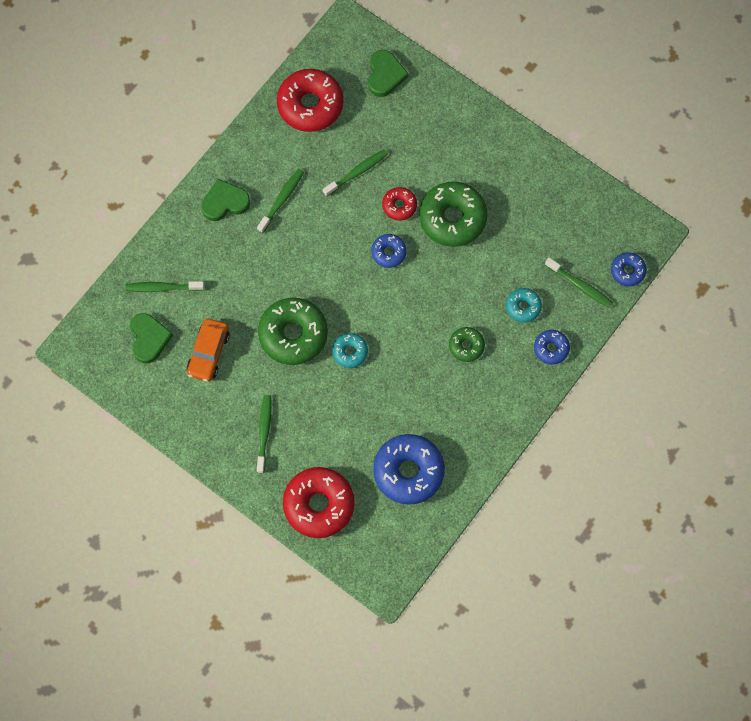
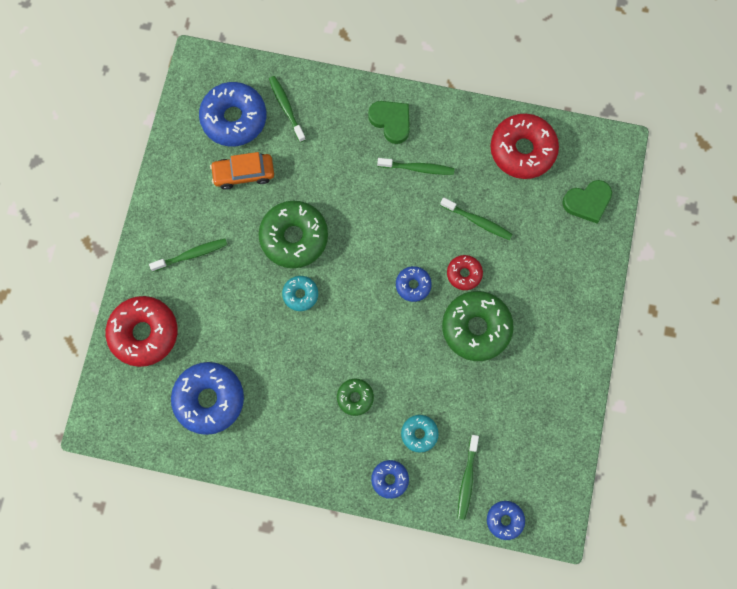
camera: 65 degrees right, 5 degrees up
green heart [130,313,173,363] -> blue donut [199,82,266,147]

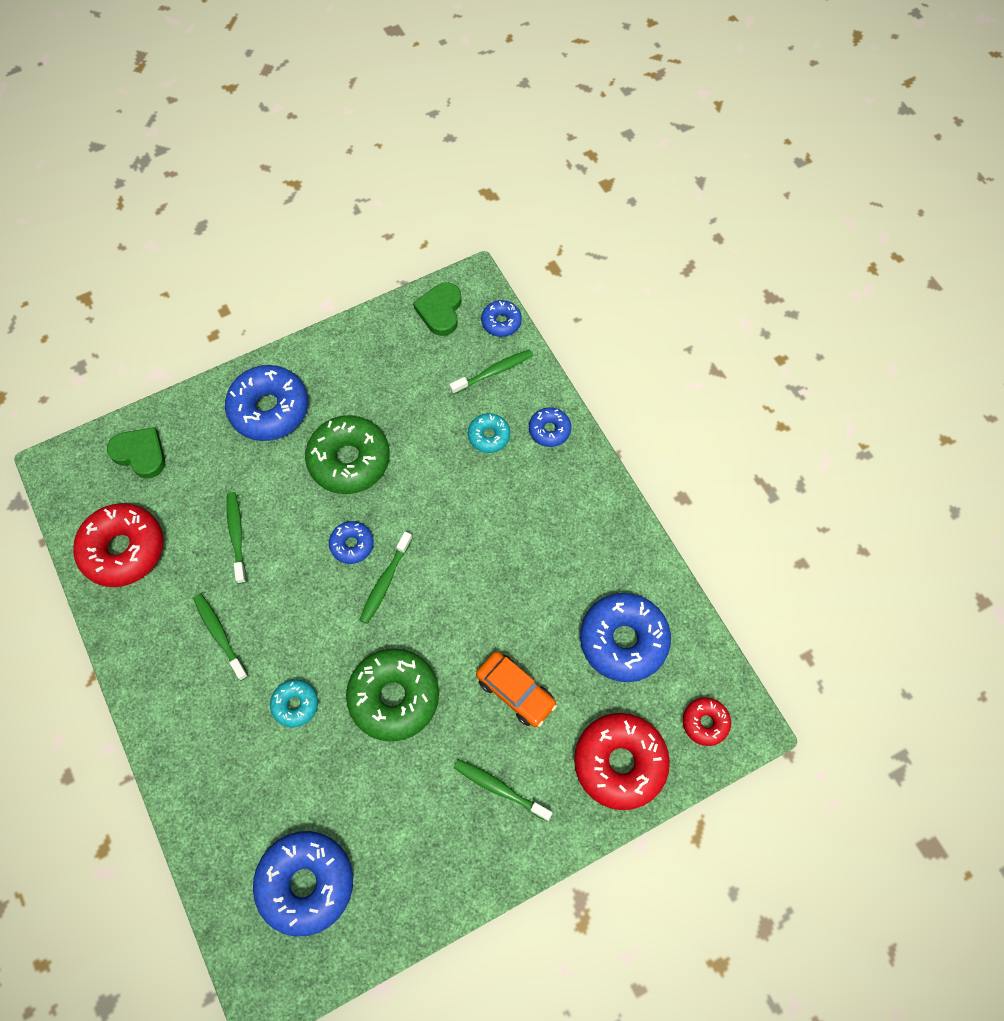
camera: 130 degrees left, 10 degrees down
orange car [210,152,274,190] -> orange car moved to [476,652,557,727]
green toothbrush [269,76,306,142] -> green toothbrush moved to [360,532,413,624]
turquoise donut [282,276,318,311] -> turquoise donut moved to [270,680,318,727]
green donut [337,379,374,416] -> none
green heart [368,101,410,144] -> green heart moved to [413,282,462,336]
red donut [447,255,483,290] -> red donut moved to [683,697,731,746]
none -> blue donut [225,365,308,441]

